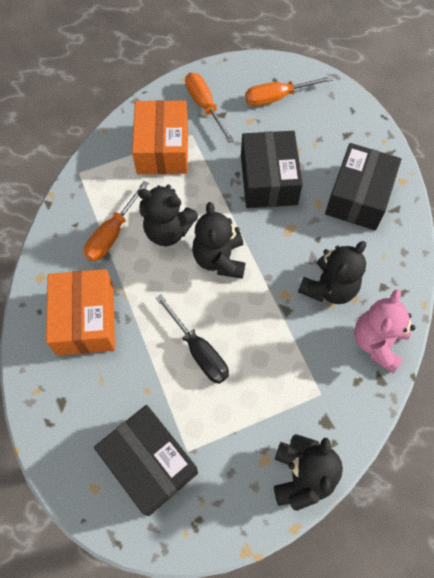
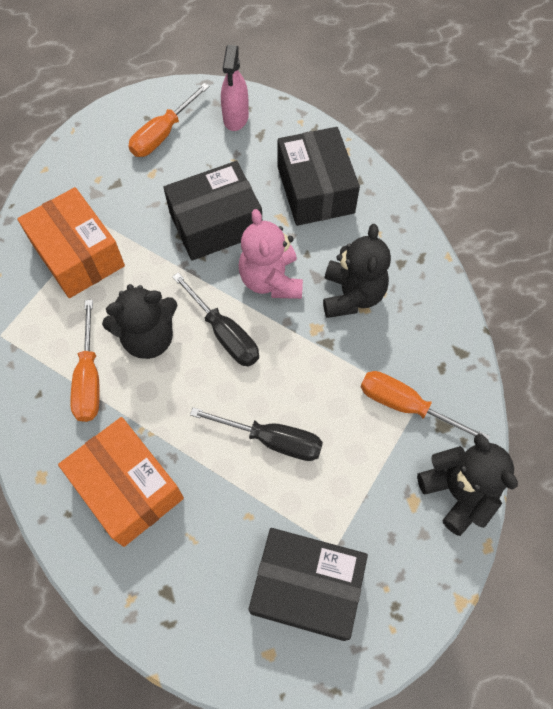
camera: 35 degrees left, 0 degrees up
orange screwdriver [185,73,234,143] -> orange screwdriver moved to [361,371,489,439]
black teddy bear [192,202,246,279] -> black screwdriver [172,273,259,367]
black box [241,131,303,208] -> black box turned 75 degrees counterclockwise [164,161,262,261]
pink teddy bear [354,289,415,373] -> pink teddy bear moved to [239,209,303,299]
none -> pink spray bottle [221,45,249,131]

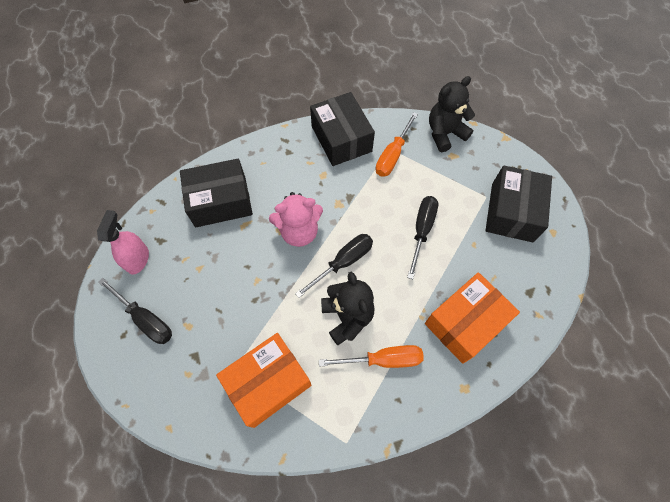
camera: 90 degrees left, 0 degrees up
orange screwdriver [128,83,209,157] -> black screwdriver [98,278,172,344]
black box [164,161,262,261] -> black box moved to [310,92,375,166]
pink spray bottle [221,45,249,131] -> pink spray bottle turned 90 degrees counterclockwise [97,210,149,274]
black teddy bear [323,224,391,318] -> none

